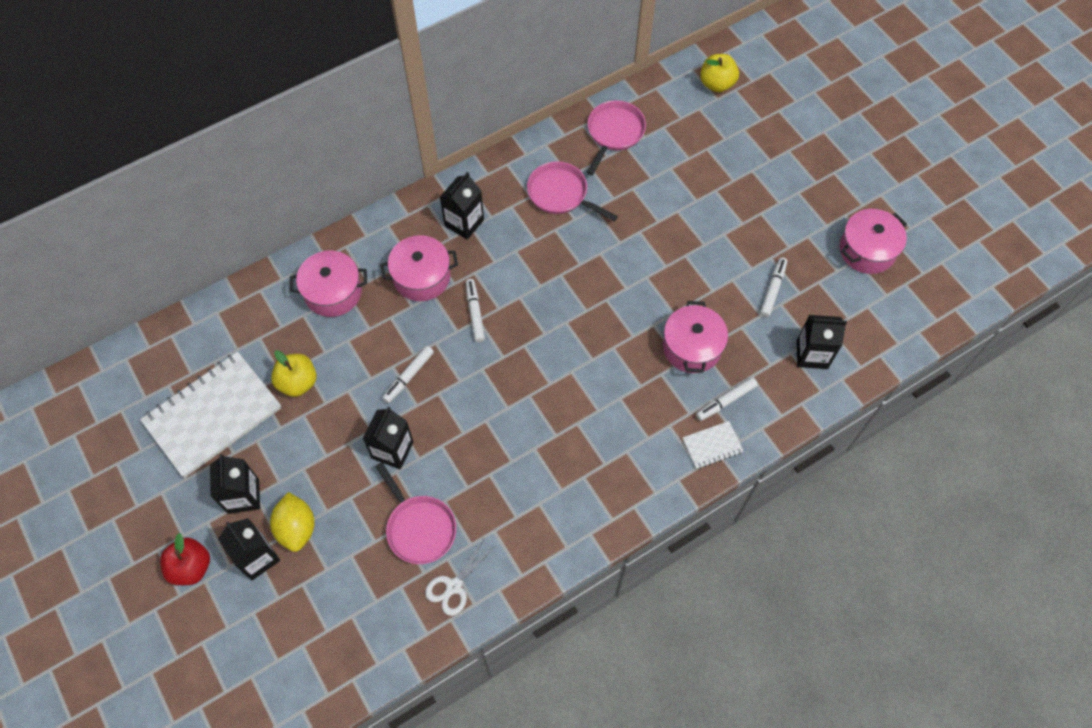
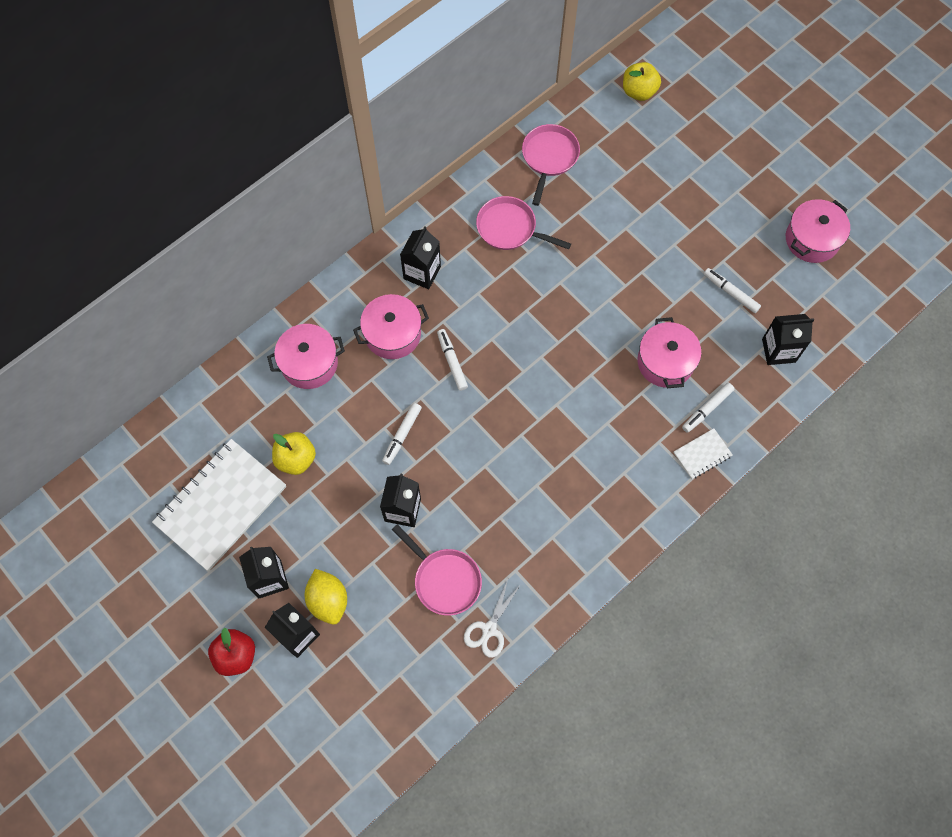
camera: 10 degrees left, 5 degrees up
white marker [760,257,787,317] -> white marker turned 60 degrees counterclockwise [704,268,761,313]

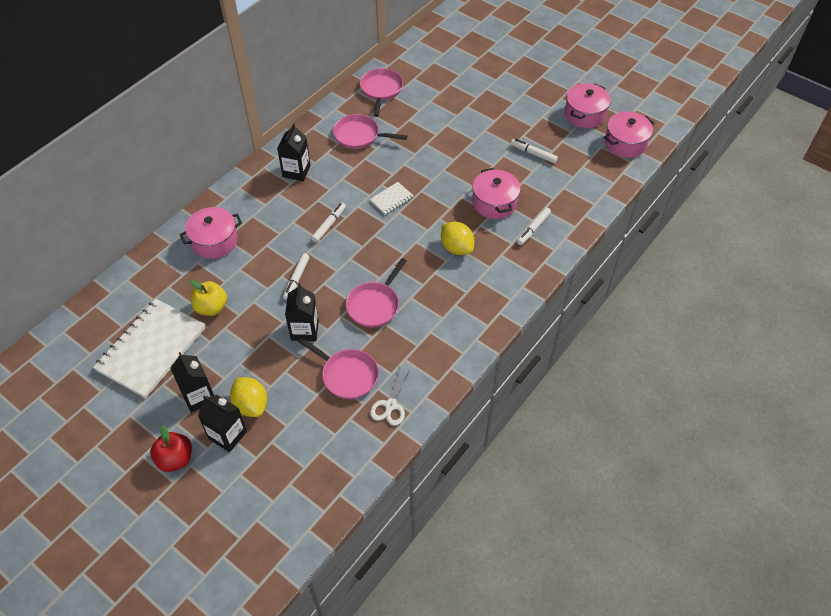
camera: 10 degrees left, 15 degrees down
pink pot [353,294,429,359] -> pink pot moved to [604,112,655,158]
white marker [437,329,468,391] -> white marker turned 60 degrees clockwise [311,203,346,243]
yellow apple [623,62,661,101] -> none
white notebook [674,428,733,479] -> white notebook moved to [369,182,414,215]
black carton [762,314,814,365] -> none
none -> pink pan [346,258,407,328]
none -> yellow lemon [441,222,475,255]

